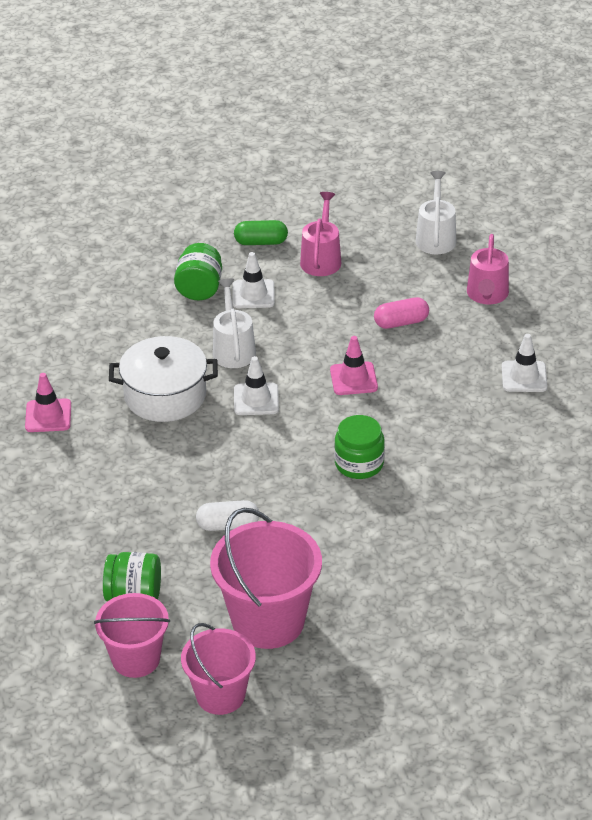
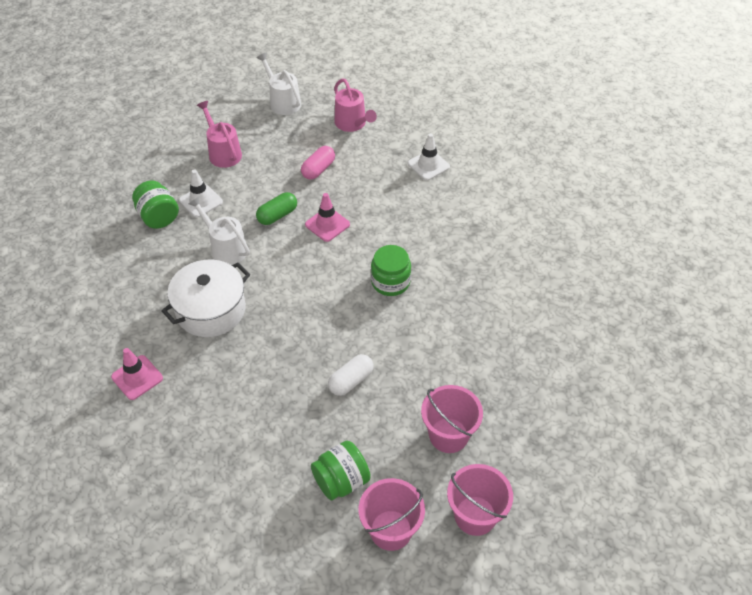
camera: 40 degrees left, 10 degrees up
pink bucket [210,508,322,649] -> pink bucket [421,385,483,453], size x0.65
green capsule [234,220,288,245] -> green capsule moved to [256,192,297,225]
white traffic cone [234,356,279,415] -> none

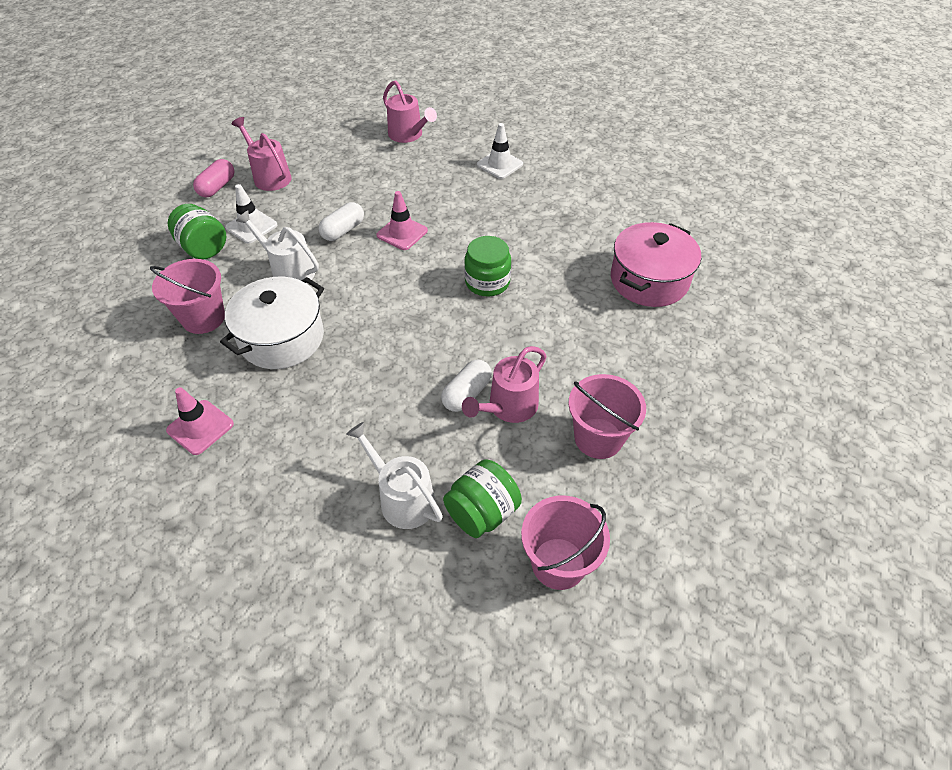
camera: 10 degrees left, 0 degrees up
white watering can [256,52,301,115] -> white watering can moved to [346,422,443,529]
green capsule [256,192,297,225] -> white capsule [319,202,364,241]
pink capsule [301,146,335,180] -> pink capsule moved to [193,159,235,197]
pink bucket [447,464,513,536] -> pink bucket moved to [150,259,225,334]
none -> pink watering can [462,346,547,423]
none -> pink pot [611,222,701,307]

